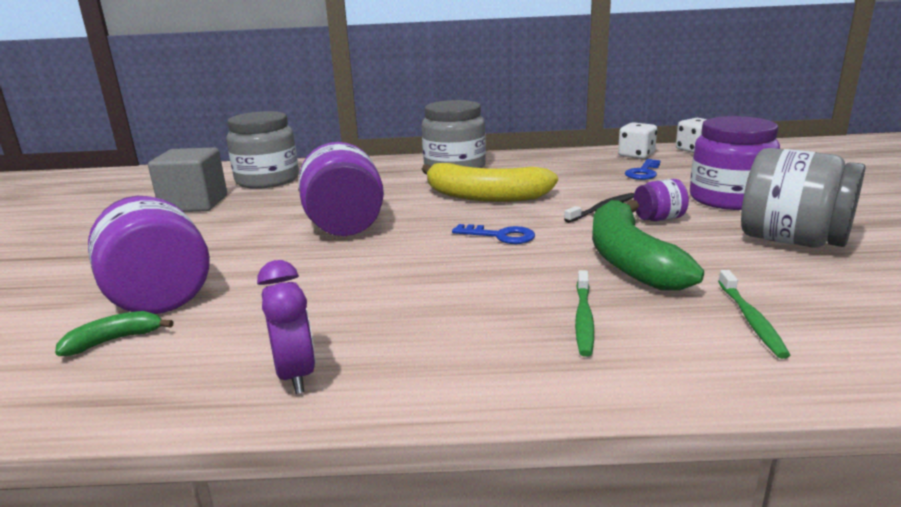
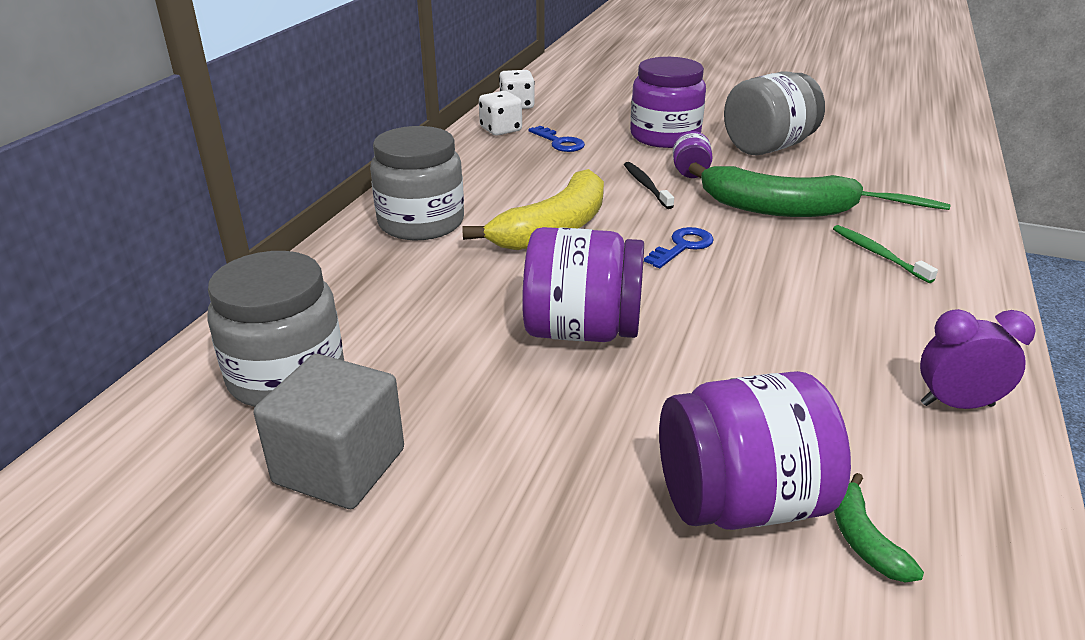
camera: 70 degrees left, 10 degrees up
green toothbrush [575,270,594,357] -> green toothbrush turned 150 degrees counterclockwise [833,225,938,283]

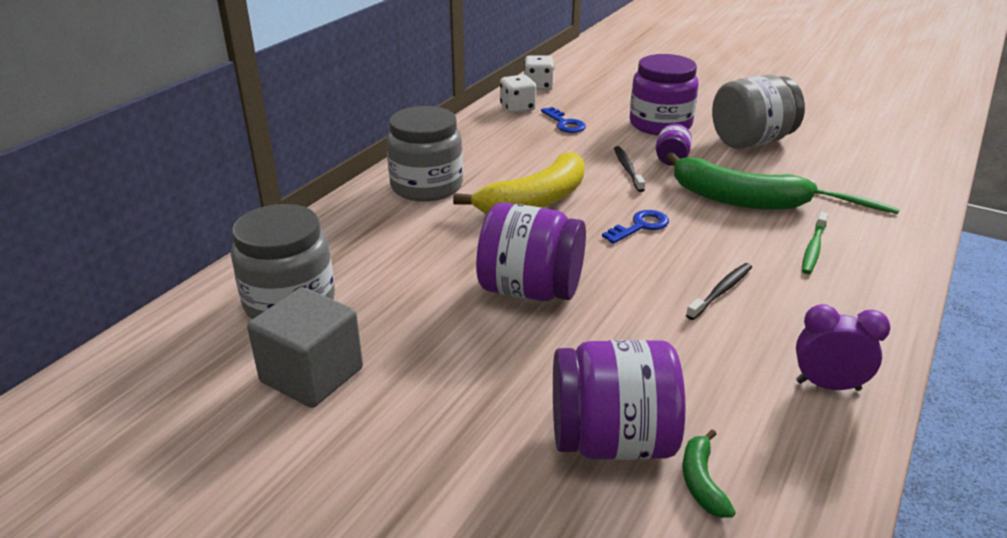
camera: 10 degrees right, 0 degrees up
green toothbrush [833,225,938,283] -> green toothbrush turned 135 degrees counterclockwise [802,212,828,274]
none -> black toothbrush [686,263,752,320]

